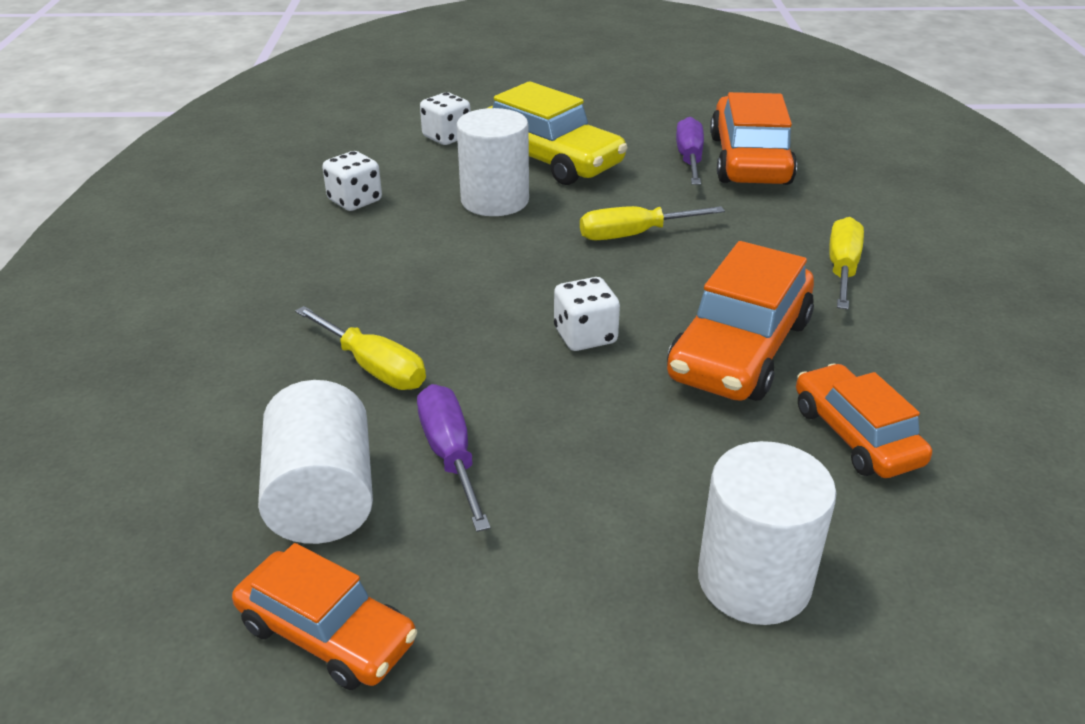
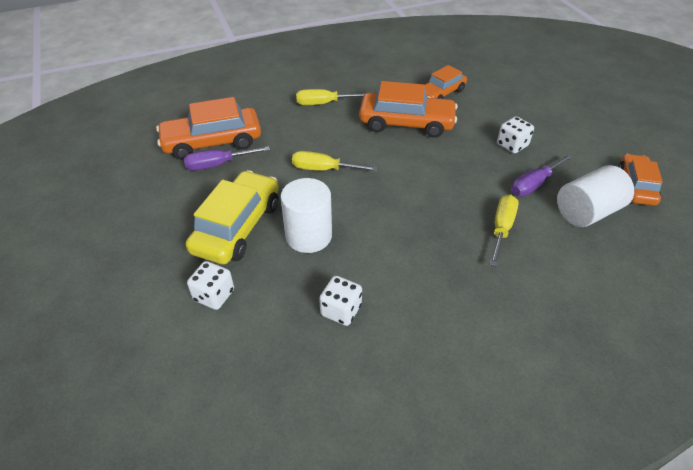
camera: 110 degrees left, 10 degrees up
white dice [554,277,620,351] -> white dice moved to [497,116,534,153]
yellow screwdriver [580,206,725,240] -> yellow screwdriver turned 135 degrees clockwise [292,151,378,171]
white cylinder [698,441,837,625] -> none

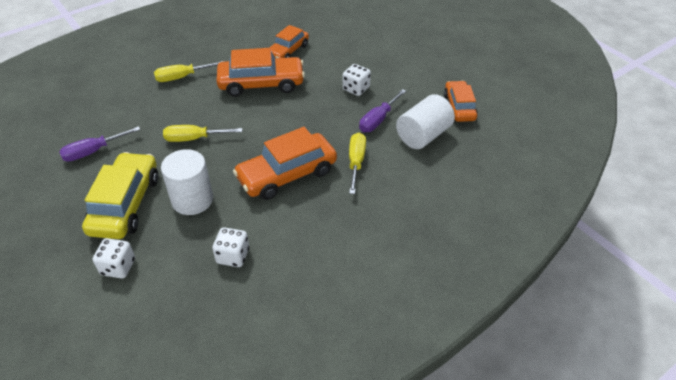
camera: 15 degrees left, 0 degrees up
orange car [156,97,261,160] -> orange car moved to [233,127,337,200]

